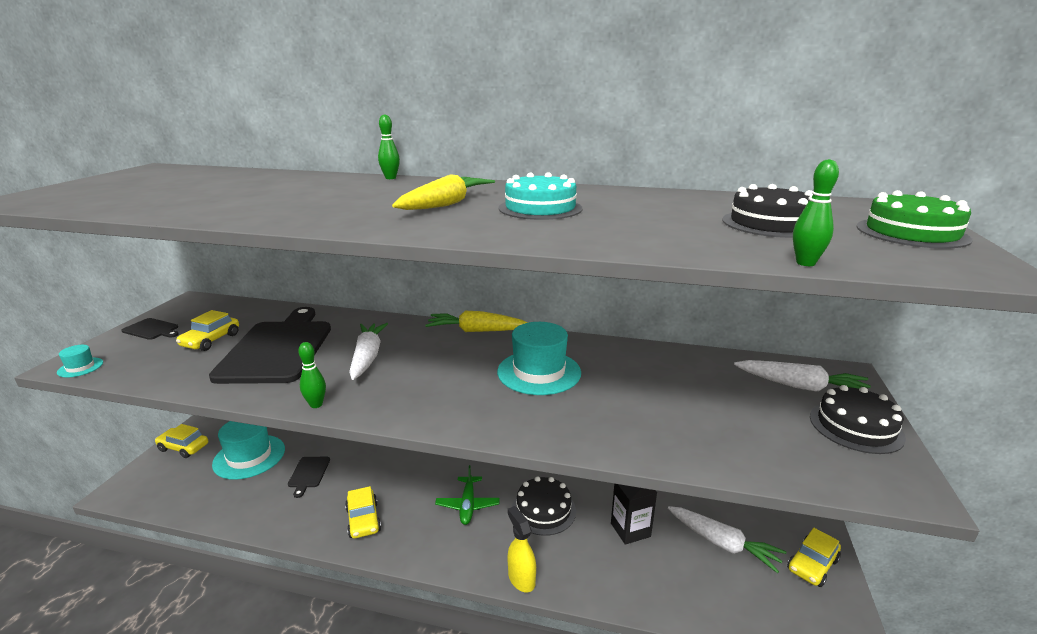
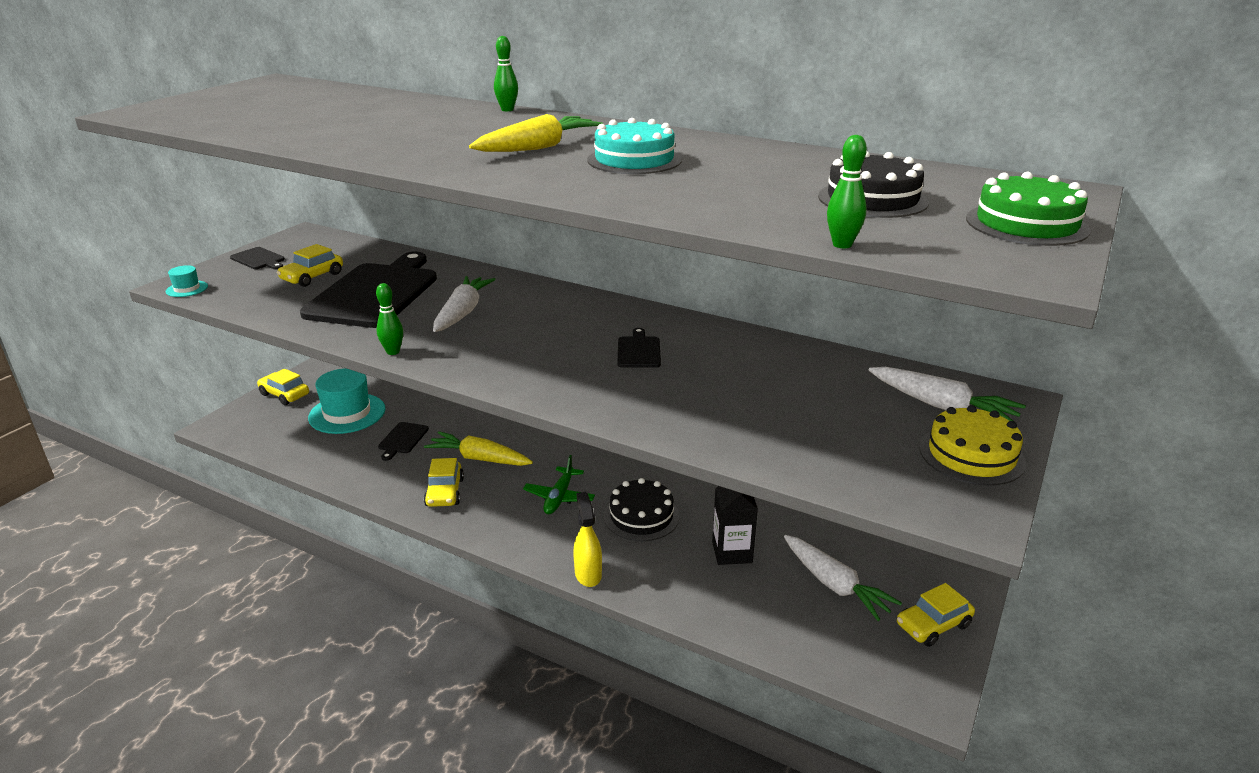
camera: 15 degrees right, 5 degrees up
yellow carrot [425,311,528,332] -> yellow carrot moved to [424,431,533,466]
turquoise hat [497,322,581,395] -> black cutting board [617,328,661,368]
black cake [810,385,906,454] -> yellow cake [919,405,1026,485]

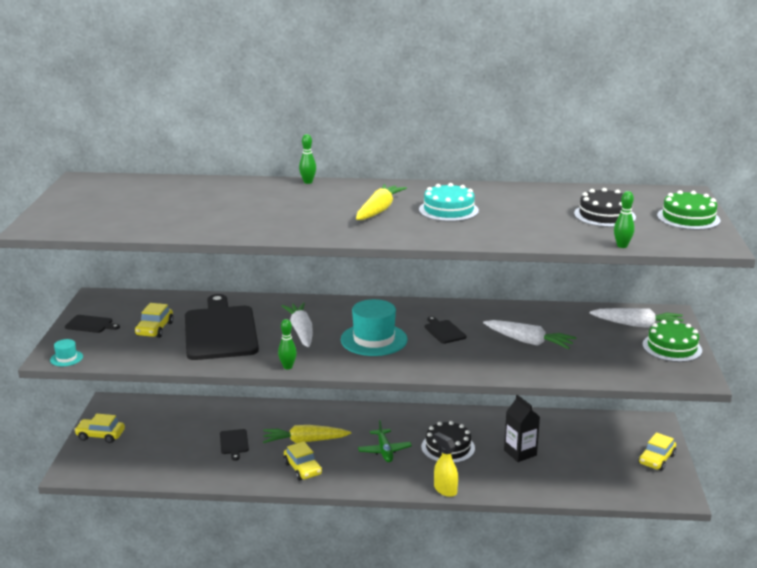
camera: 25 degrees left, 5 degrees down
turquoise hat [308,368,385,434] -> turquoise hat moved to [341,299,408,356]
white carrot [784,535,902,621] -> white carrot moved to [483,320,577,349]
yellow cake [919,405,1026,485] -> green cake [642,320,702,362]

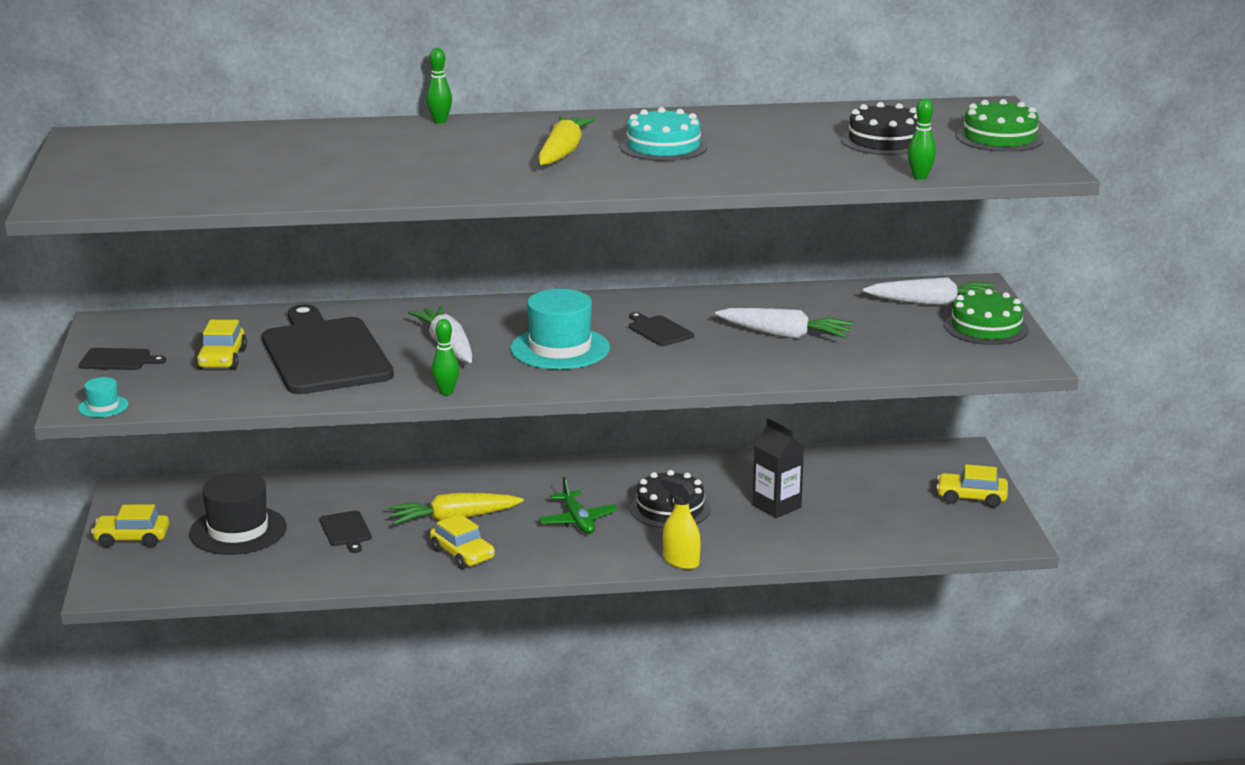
camera: 10 degrees left, 0 degrees up
yellow car [638,432,676,471] -> yellow car turned 75 degrees clockwise [936,464,1008,508]
none -> black hat [189,472,287,555]

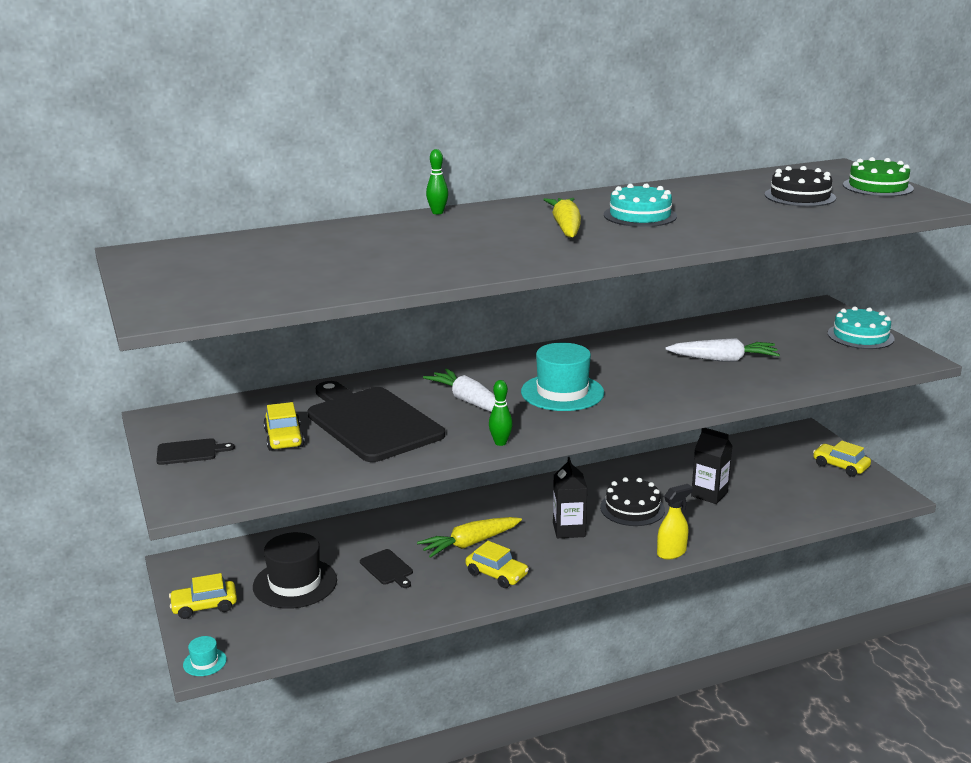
camera: 15 degrees left, 0 degrees up
turquoise hat [78,377,128,417] -> turquoise hat moved to [183,636,227,676]
green plane [538,477,618,534] -> black carton [553,457,587,538]
black cutting board [629,312,694,346] -> none
yellow spray bottle [661,476,701,570] -> yellow spray bottle turned 120 degrees clockwise [657,484,693,559]
white carrot [863,277,997,305] -> none
green bowling pin [908,98,936,180] -> none
yellow car [936,464,1008,508] -> yellow car turned 45 degrees clockwise [813,441,871,477]
green cake [944,289,1028,345] -> turquoise cake [828,306,895,349]

